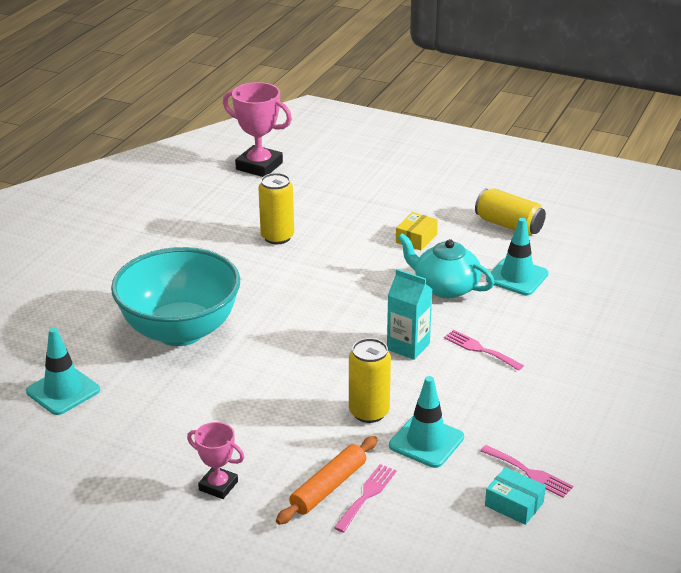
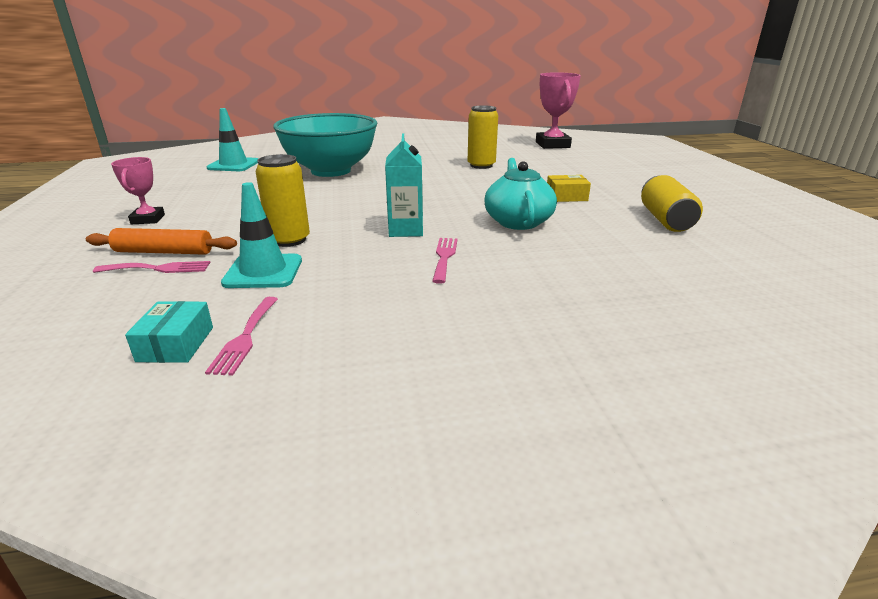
camera: 55 degrees right, 5 degrees down
turquoise traffic cone [486,218,549,295] -> none

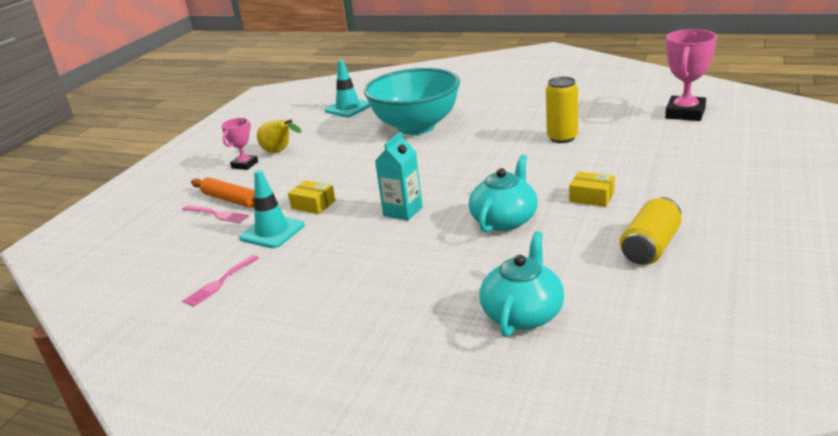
camera: 35 degrees right, 0 degrees up
turquoise box [125,301,213,363] -> none
yellow can [255,154,310,247] -> yellow box [288,180,336,214]
pink fork [432,238,458,284] -> none
none -> yellow pear [257,119,301,153]
none -> turquoise teapot [479,231,564,337]

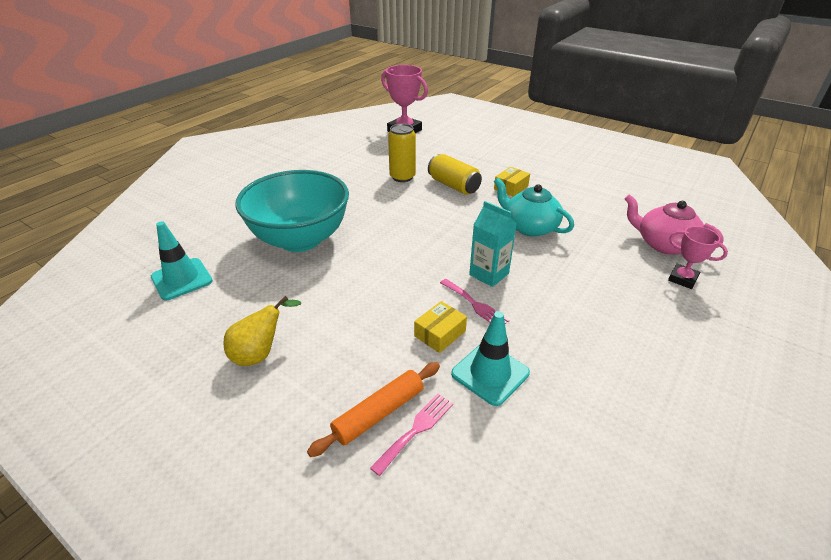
camera: 80 degrees left, 10 degrees up
pink fork [182,255,259,307] -> pink fork moved to [440,279,510,324]
pink trophy [221,118,258,170] -> pink trophy moved to [668,226,728,289]
turquoise teapot [479,231,564,337] -> pink teapot [624,194,724,255]
yellow can [620,197,682,265] -> yellow can moved to [428,154,482,195]

